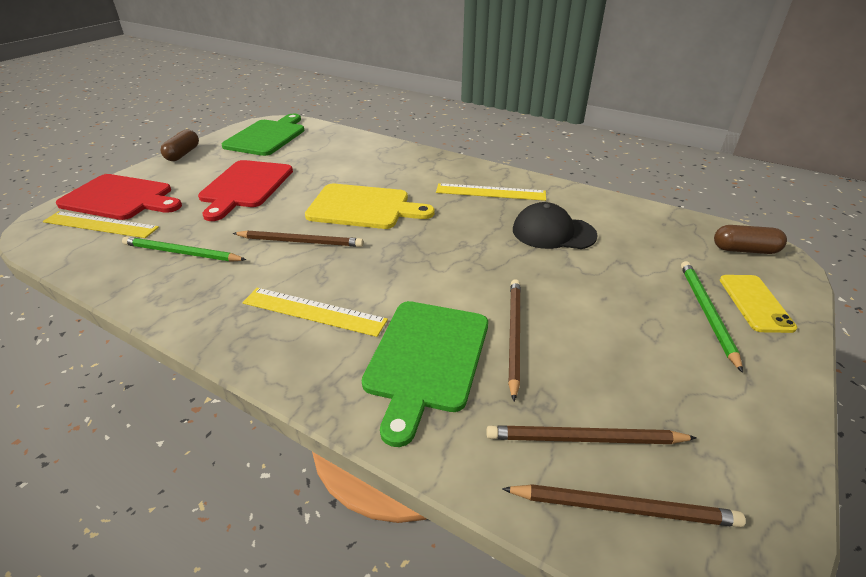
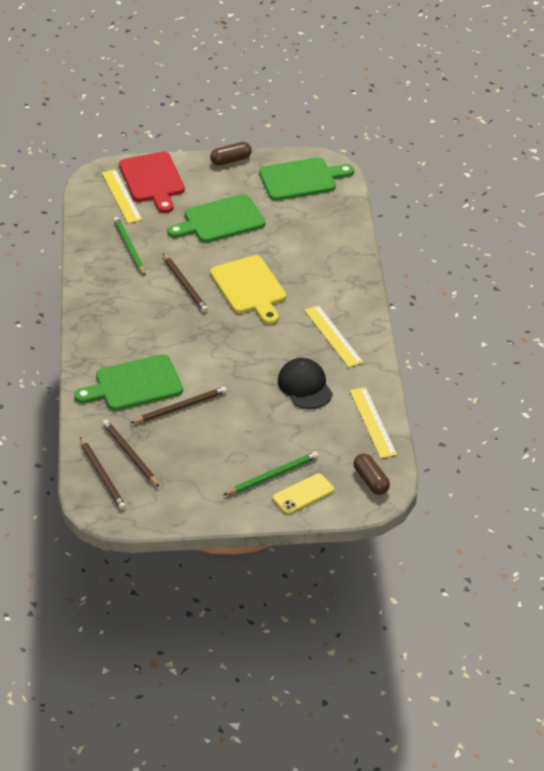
camera: 55 degrees right, 5 degrees up
red cutting board [198,160,293,221] -> green cutting board [167,194,265,243]
yellow ruler [242,288,388,337] -> yellow ruler moved to [350,387,397,458]

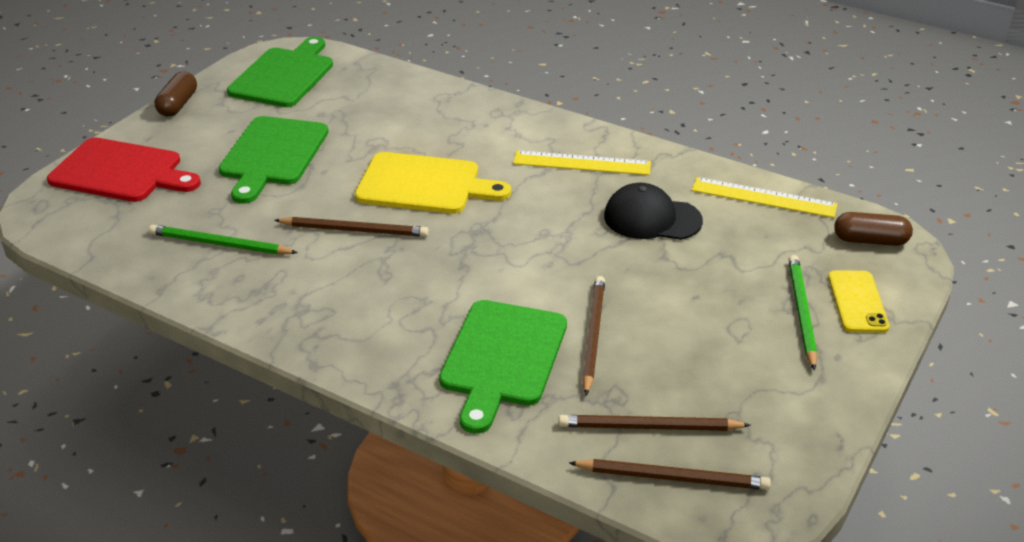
camera: 55 degrees left, 5 degrees down
yellow ruler [102,169,142,223] -> none

